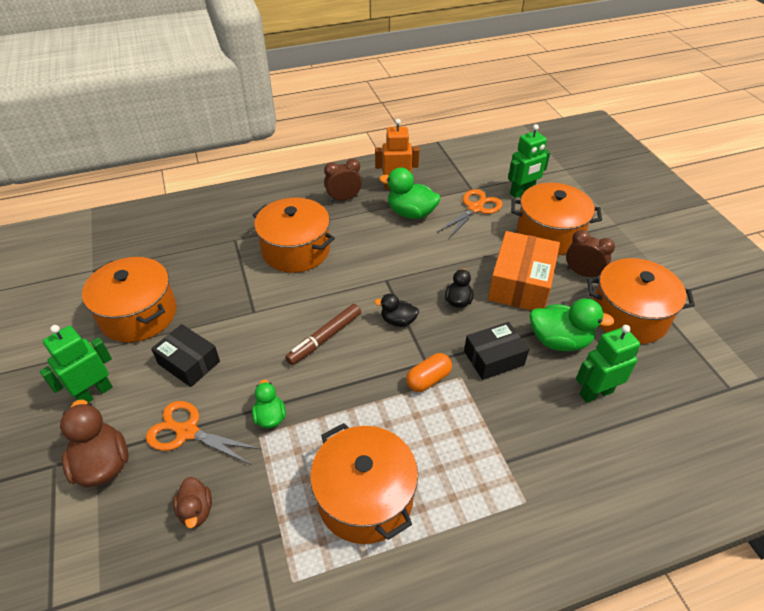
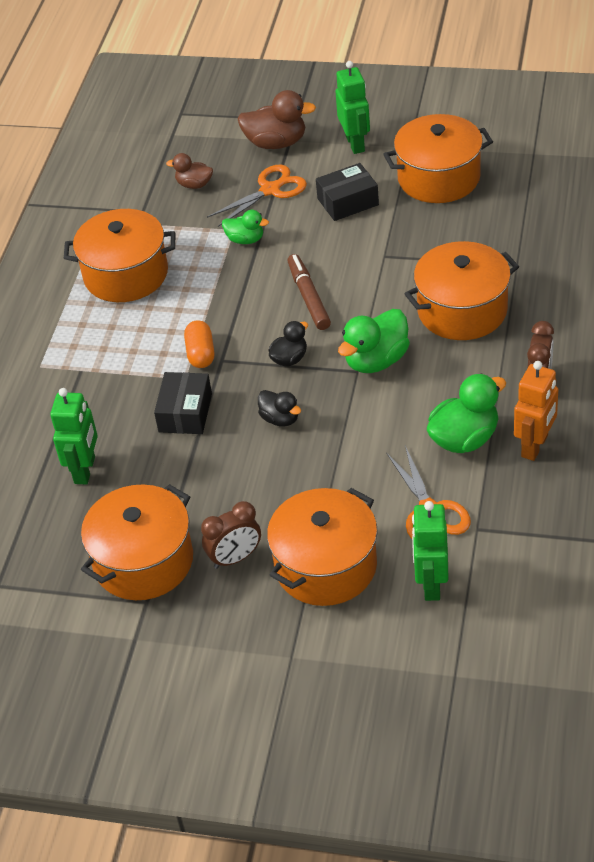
camera: 125 degrees right, 0 degrees up
orange box [488,231,560,311] -> none
green duck [530,298,615,351] -> green duck moved to [338,309,410,373]

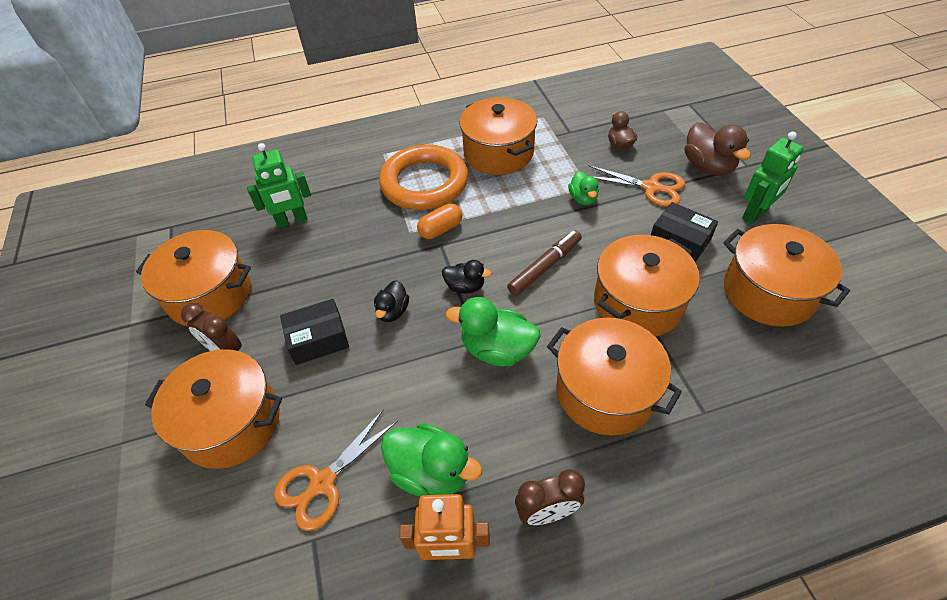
camera: 60 degrees right, 5 degrees up
black box [154,372,212,434] -> black box moved to [280,299,349,365]
green robot [412,501,449,601] -> none
none -> orange ring [379,144,468,210]
none -> orange pot [594,235,700,337]

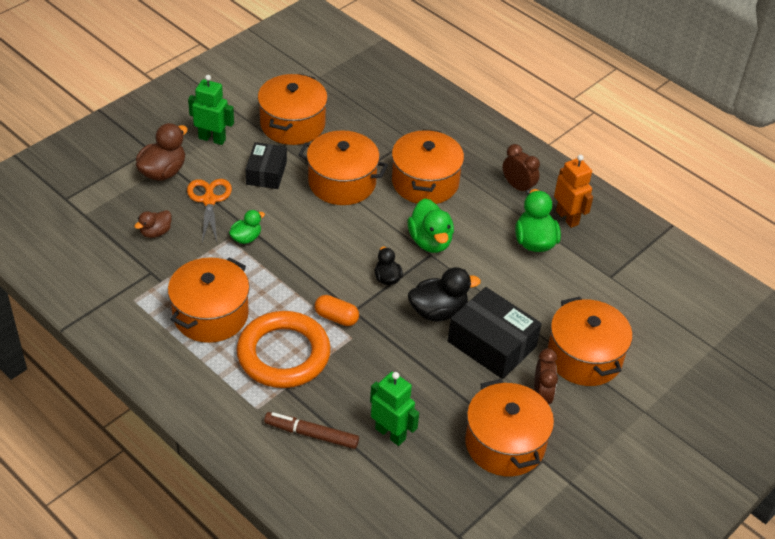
camera: 125 degrees left, 5 degrees down
orange scissors [274,409,398,531] -> none
black box [280,299,349,365] -> black box [448,287,542,379], size x1.56
black duck [374,280,409,322] -> black duck [408,267,481,322], size x1.69
brown marker [507,230,582,296] -> brown marker moved to [264,412,359,449]

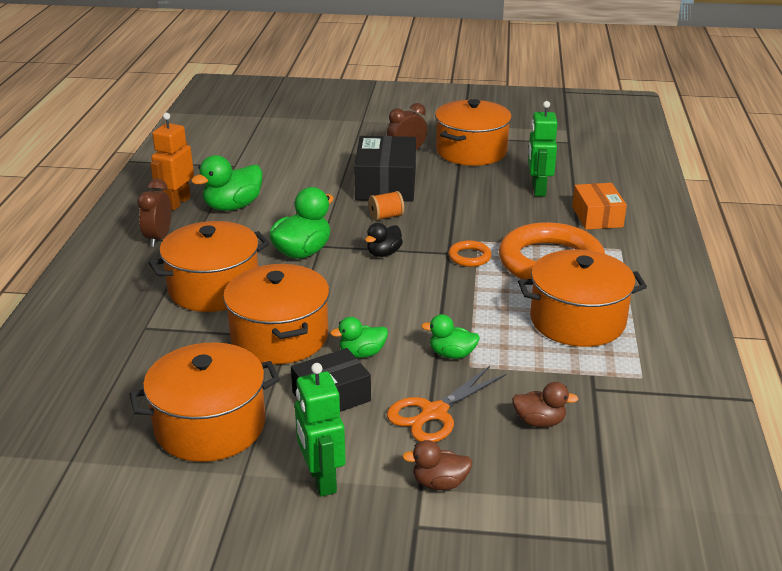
camera: 125 degrees left, 15 degrees down
brown duck [136,123,188,181] -> brown duck [402,440,472,490], size x0.59
brown marker [264,412,359,449] -> orange box [572,183,627,230]
orange capsule [315,295,359,326] -> orange ring [448,240,492,267]
black duck [408,267,481,322] -> orange spool [369,191,404,221]
orange pot [548,297,632,386] -> none
none -> green duck [330,317,388,358]

